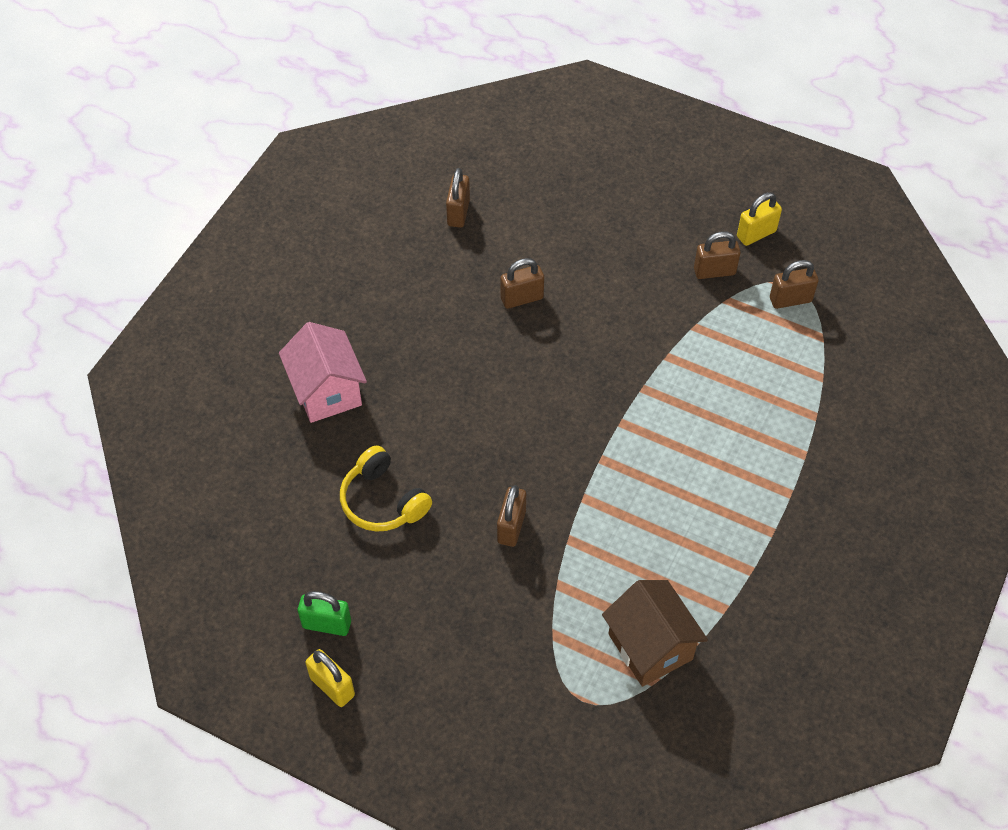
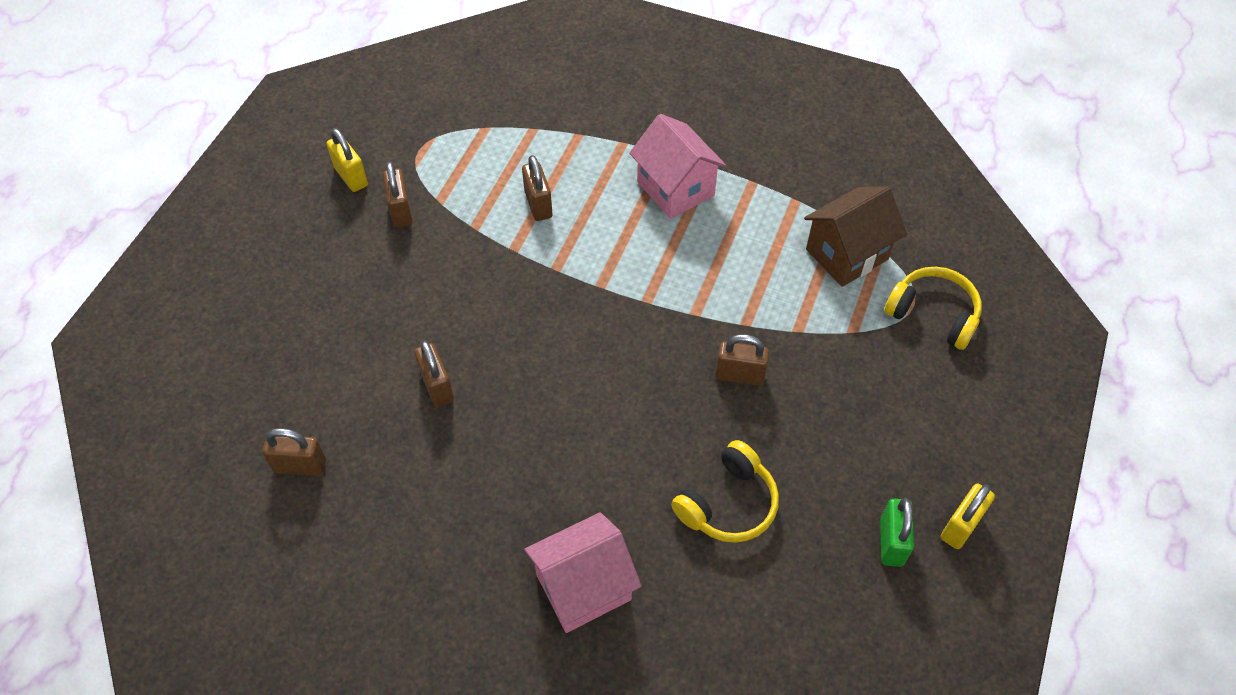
camera: 95 degrees left, 0 degrees up
brown padlock [770,260,819,309] -> brown padlock moved to [522,155,552,221]
none -> pink house [629,114,727,219]
none -> yellow headphones [884,267,982,350]

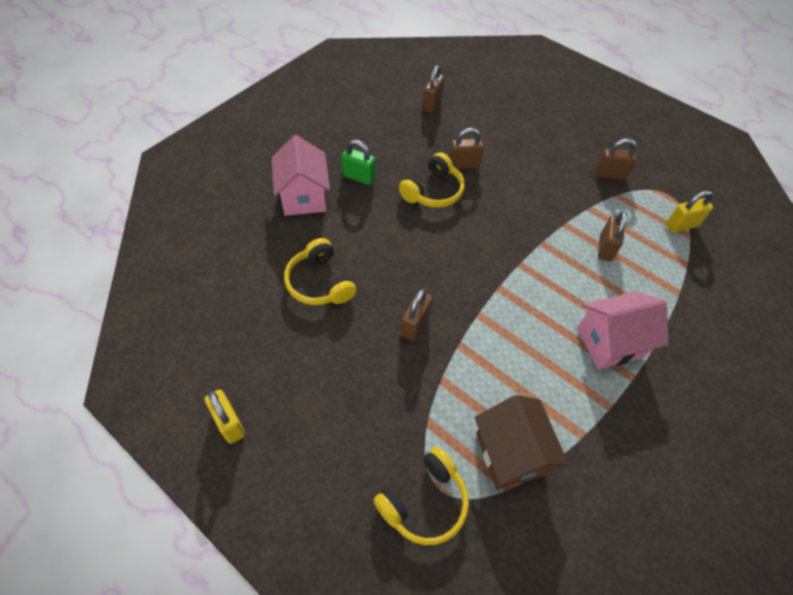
camera: 105 degrees right, 0 degrees up
yellow padlock [326,128,368,192] -> yellow padlock moved to [666,191,713,233]
brown padlock [522,155,552,221] -> brown padlock turned 75 degrees counterclockwise [598,211,627,262]
green padlock [880,498,914,567] -> green padlock moved to [342,140,376,185]
none -> yellow headphones [399,152,465,208]

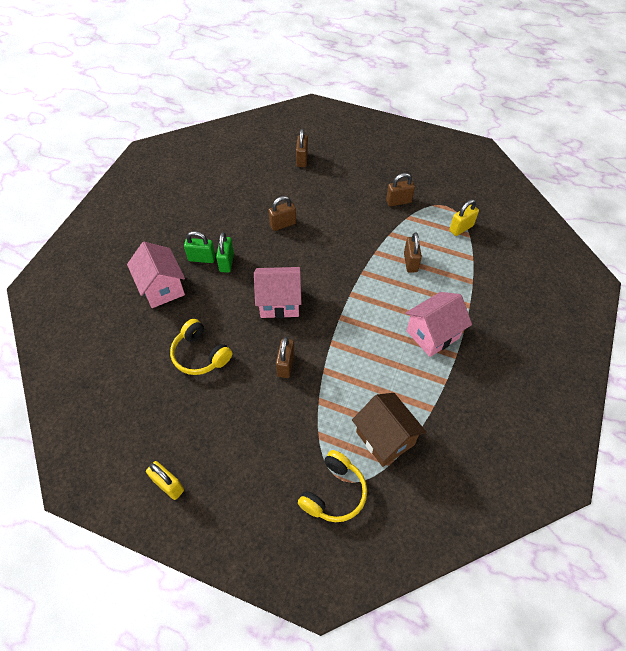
camera: 15 degrees left, 0 degrees up
yellow headphones [399,152,465,208] -> none
brown padlock [423,65,445,113] -> brown padlock moved to [296,129,308,167]
none -> green padlock [216,232,234,273]
none -> pink house [254,267,301,318]

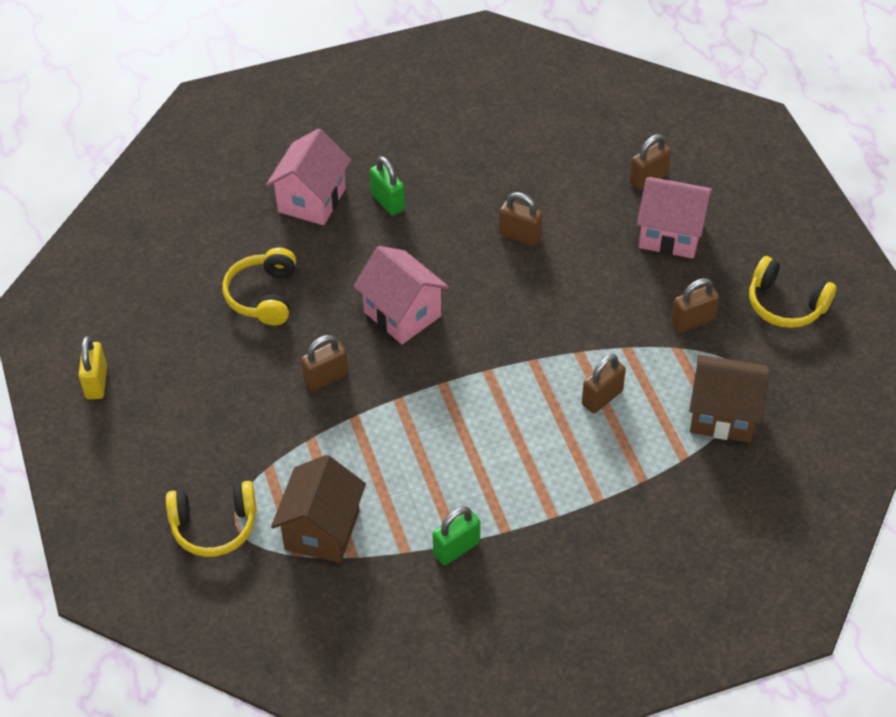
camera: 50 degrees right, 5 degrees down
green padlock [216,232,234,273] -> green padlock moved to [433,506,480,565]
brown padlock [386,173,415,206] -> brown padlock turned 60 degrees counterclockwise [671,278,719,333]
pink house [405,292,472,357] -> pink house moved to [637,177,713,259]
yellow padlock [449,199,479,236] -> brown house [689,355,769,443]
none -> yellow headphones [749,256,836,328]

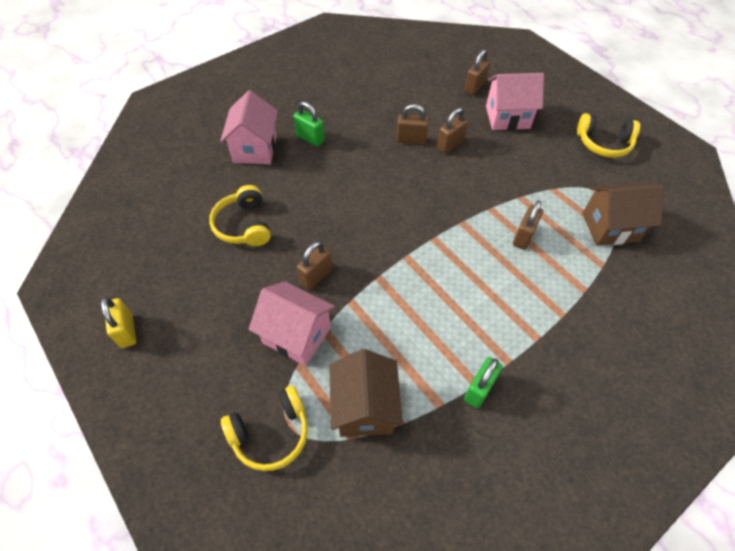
camera: 20 degrees left, 5 degrees up
pink house [354,246,449,344] -> pink house moved to [249,281,335,366]
brown padlock [671,278,719,333] -> brown padlock moved to [437,108,468,154]

